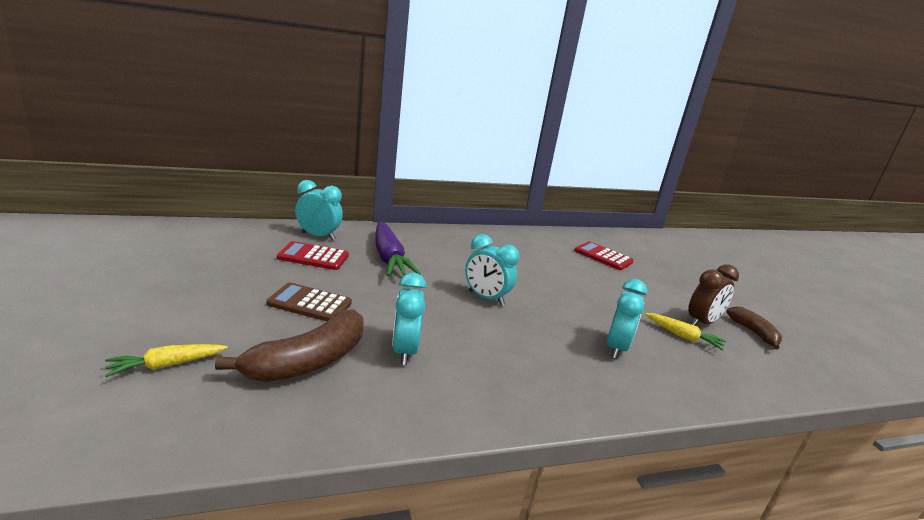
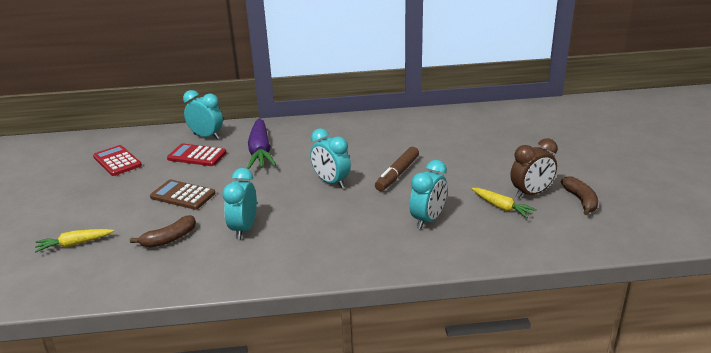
camera: 15 degrees right, 5 degrees up
brown banana [215,309,363,382] -> brown banana [130,215,196,248], size x0.59
red calculator [574,241,634,270] -> red calculator moved to [93,145,142,176]
none -> brown marker [375,147,419,191]

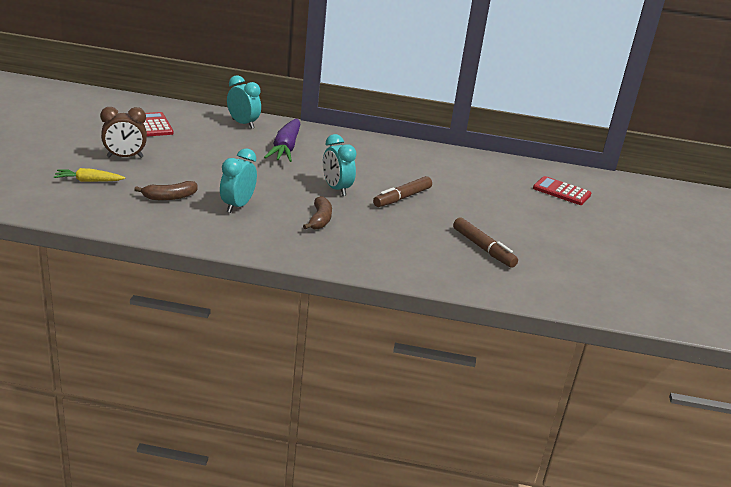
camera: 10 degrees right, 0 degrees up
brown calculator [150,180,216,210] -> none
red calculator [167,143,227,166] -> red calculator moved to [533,176,591,205]
turquoise clock [409,160,447,229] -> none
yellow carrot [472,188,537,218] -> brown marker [453,217,518,268]
brown clock [510,138,558,199] -> brown clock moved to [100,107,147,158]
brown banana [561,177,598,215] -> brown banana moved to [303,196,332,230]

